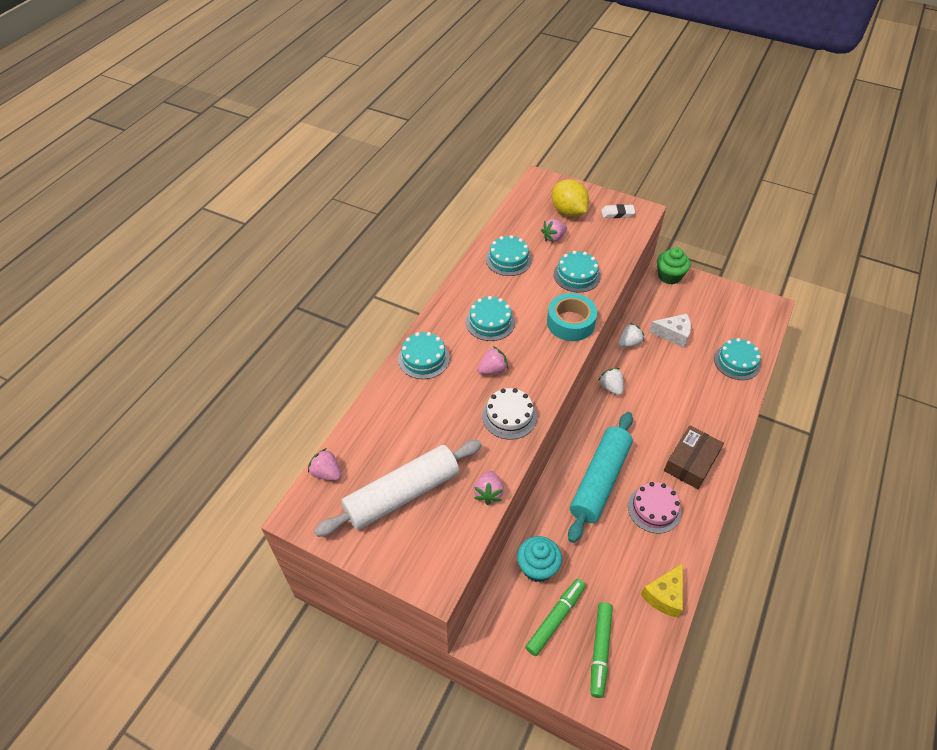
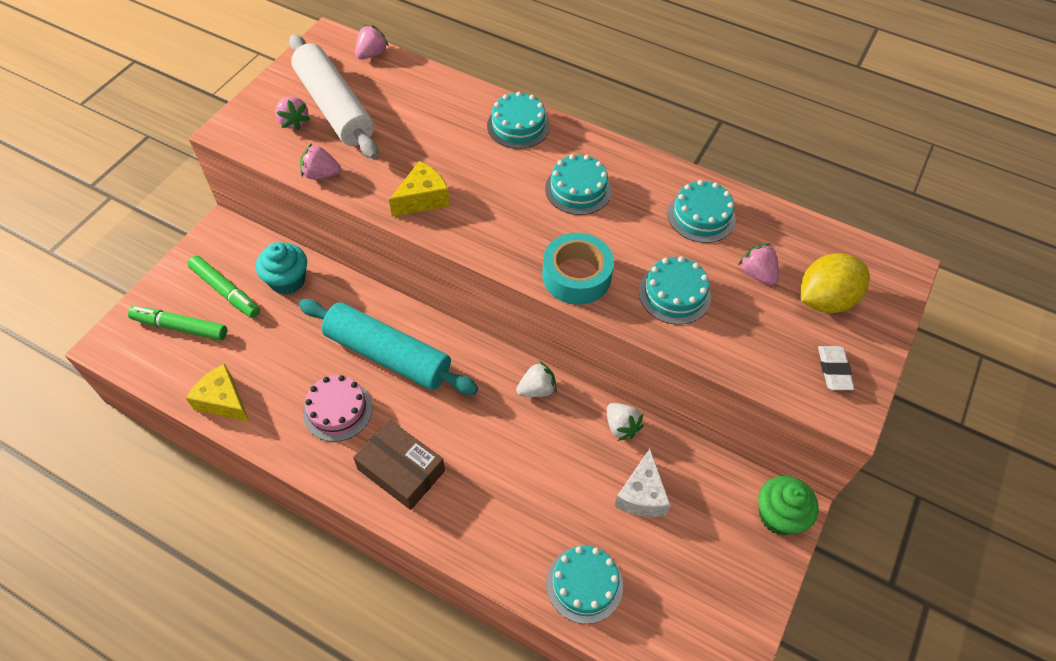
camera: 90 degrees right, 5 degrees up
pink strawberry [477,346,508,374] -> pink strawberry moved to [275,96,310,131]
white cake [482,388,537,440] -> yellow cheese [389,161,450,216]

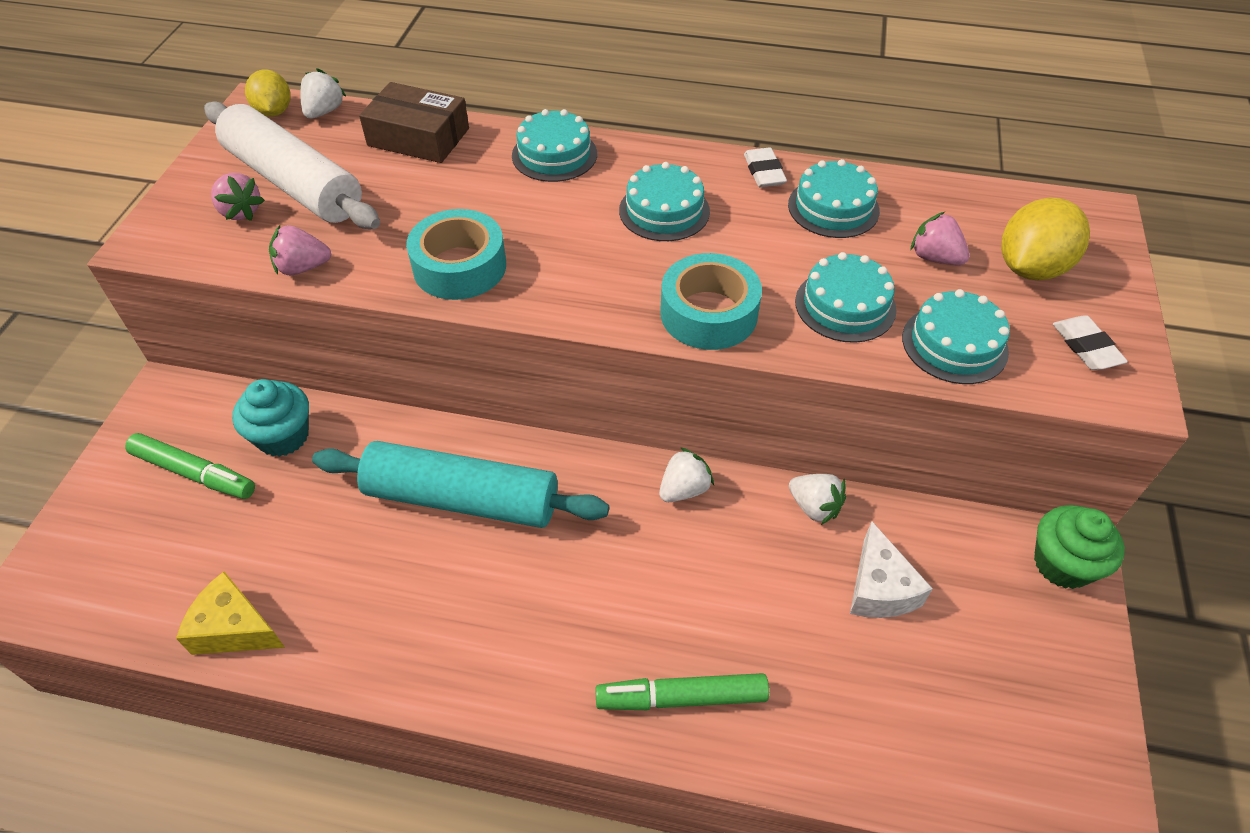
camera: 15 degrees left, 5 degrees down
green marker [128,306,227,340] -> green marker moved to [595,673,769,710]
pink cake [303,375,372,442] -> none
brown box [353,419,445,510] -> brown box moved to [359,82,469,163]
pink strawberry [355,25,389,59] -> white strawberry [300,68,347,119]
yellow cheese [389,161,450,216] -> turquoise tape [406,209,506,300]
turquoise cake [546,545,623,624] -> turquoise cake moved to [902,289,1010,384]
none -> yellow lemon [245,69,291,117]
none -> white eraser [744,148,787,187]

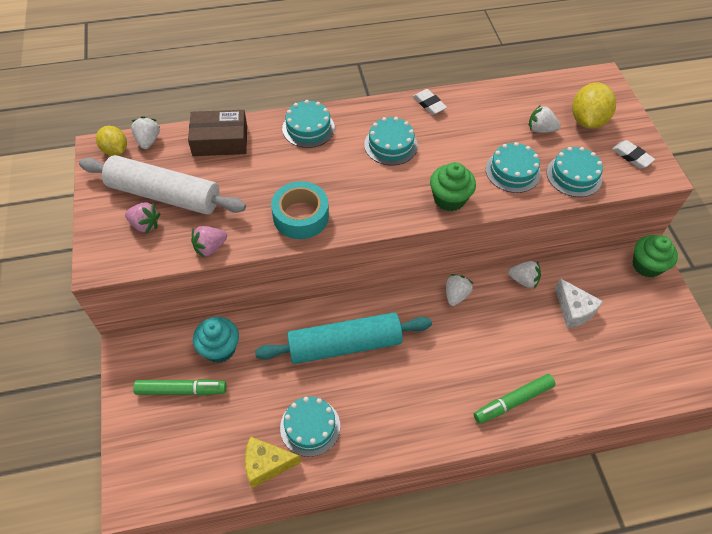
camera: 25 degrees left, 5 degrees up
turquoise tape [660,253,762,350] -> green cupcake [430,162,476,211]
turquoise cake [788,159,880,238] -> turquoise cake moved to [280,396,340,457]
pink strawberry [911,212,970,265] -> white strawberry [529,105,561,133]

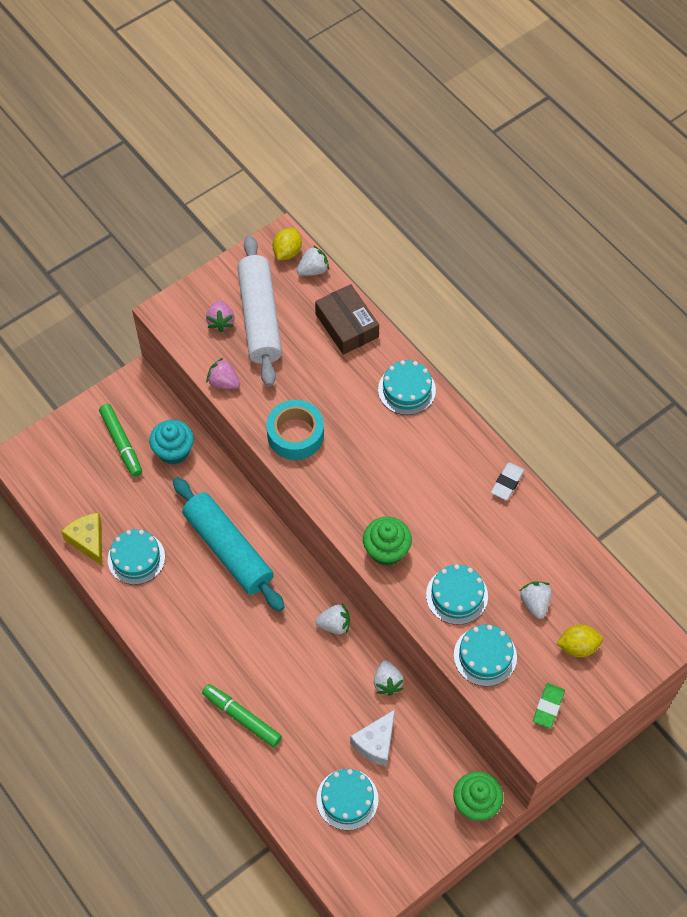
camera: 65 degrees right, 5 degrees up
turquoise cake [364,117,418,165] -> turquoise cake moved to [316,769,379,830]
yellow lemon [572,82,616,129] -> yellow lemon [556,624,603,658], size x0.66
white eraser [612,140,655,168] -> green eraser [533,683,565,729]

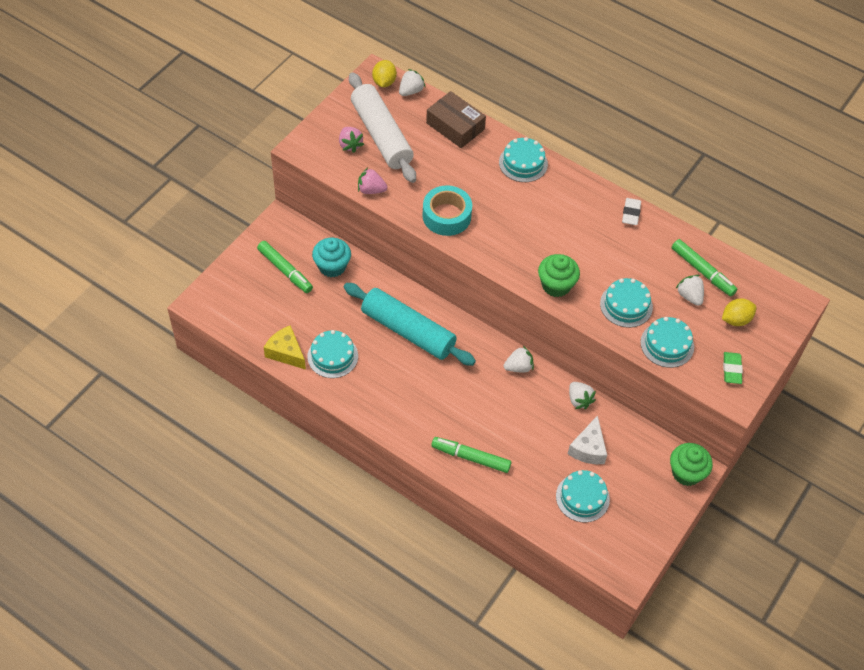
camera: 20 degrees left, 5 degrees down
none -> green marker [672,239,737,297]

